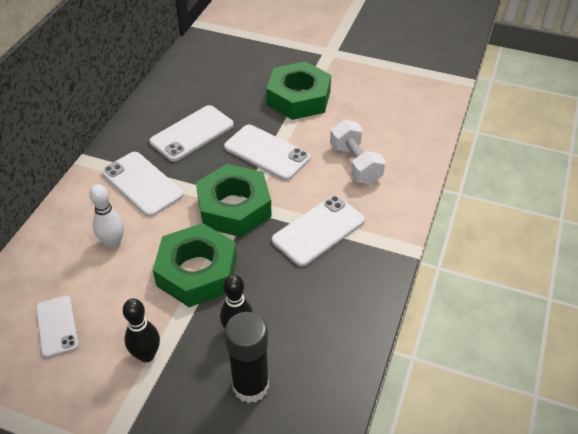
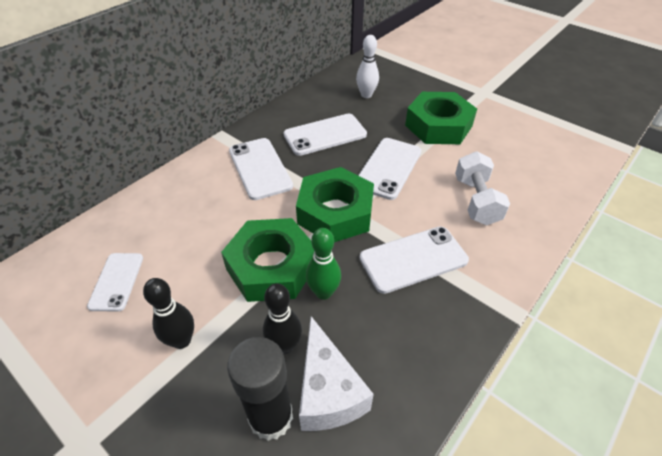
camera: 20 degrees right, 0 degrees up
white bowling pin [89,184,124,249] -> white bowling pin moved to [356,35,379,98]
white phone [224,125,310,180] -> white phone turned 60 degrees clockwise [358,138,421,200]
none -> white cheese [299,316,374,431]
none -> green bowling pin [306,228,341,300]

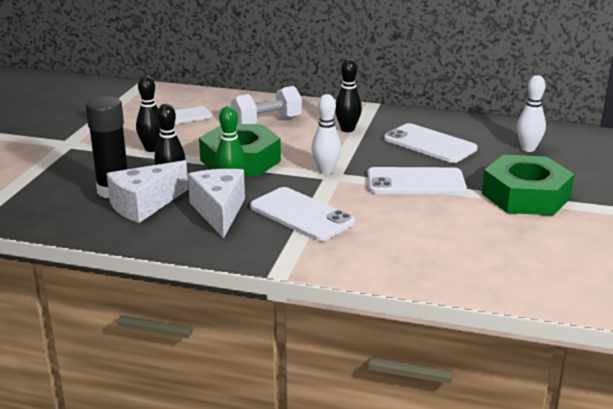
camera: 65 degrees right, 20 degrees down
white phone [229,138,293,200] -> black bowling pin [335,59,362,132]
green nut [296,167,374,242] -> white bowling pin [311,94,341,174]
white dumbbell [455,151,510,225] -> white dumbbell moved to [231,86,302,124]
none -> white cheese [188,169,245,238]

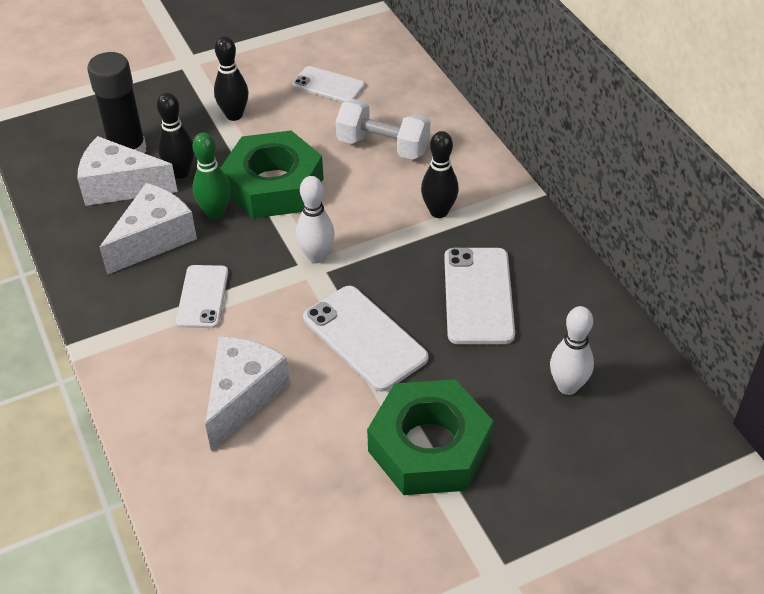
camera: 50 degrees right, 20 degrees up
white phone [250,187,355,241] -> white phone [176,265,228,328], size x0.65
none -> white cheese [205,336,290,451]

